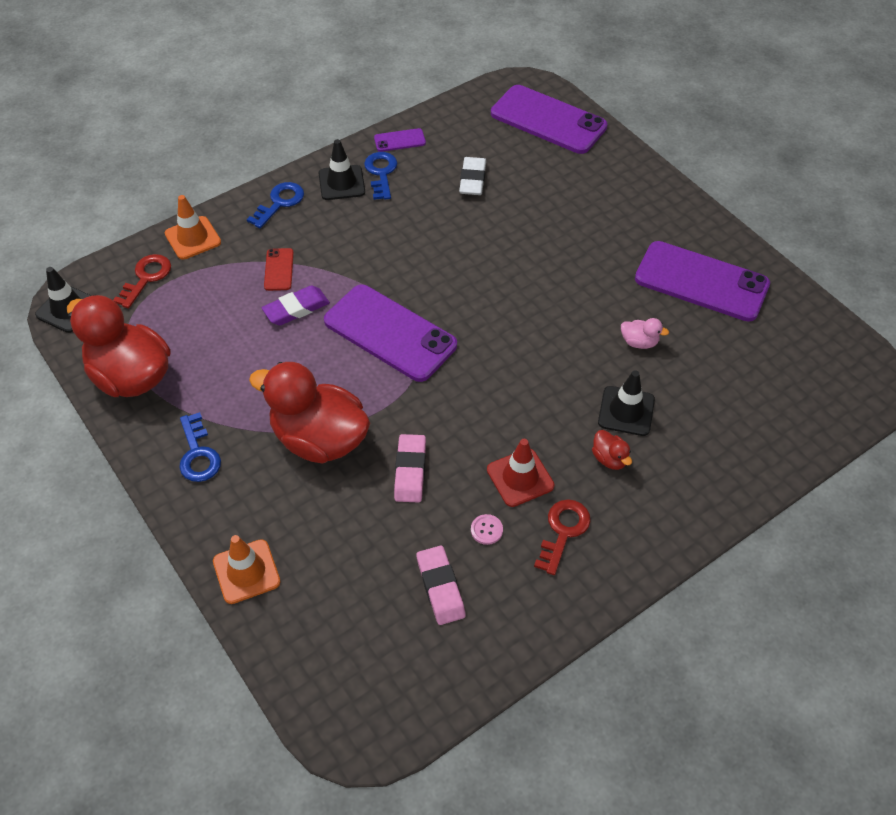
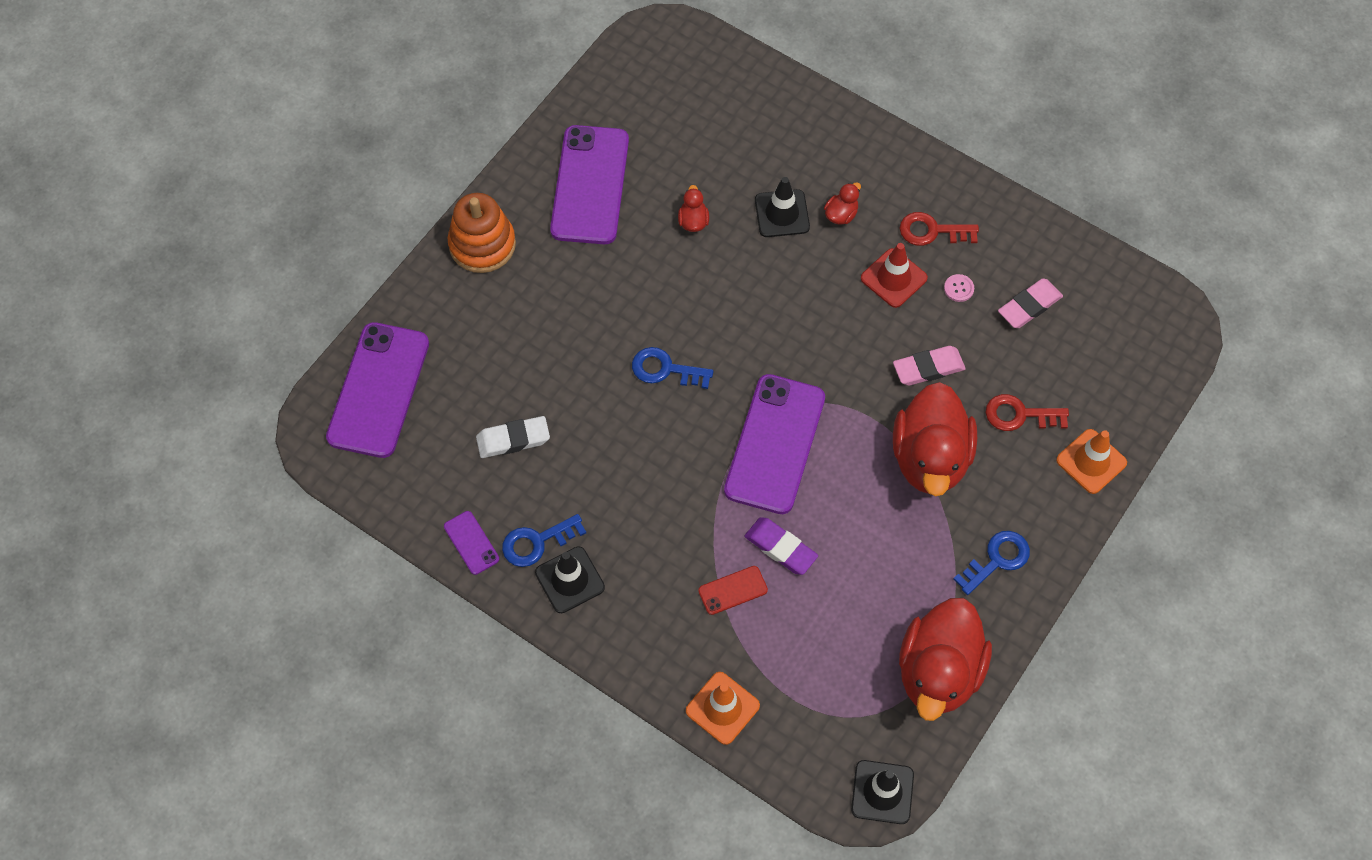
camera: 110 degrees left, 10 degrees up
red key [113,254,171,309] -> red key moved to [985,394,1069,431]
blue key [247,182,304,228] -> blue key moved to [632,347,713,389]
pink duck [621,318,669,349] -> red duck [678,185,709,232]
none -> orange stacking toy [448,193,516,273]

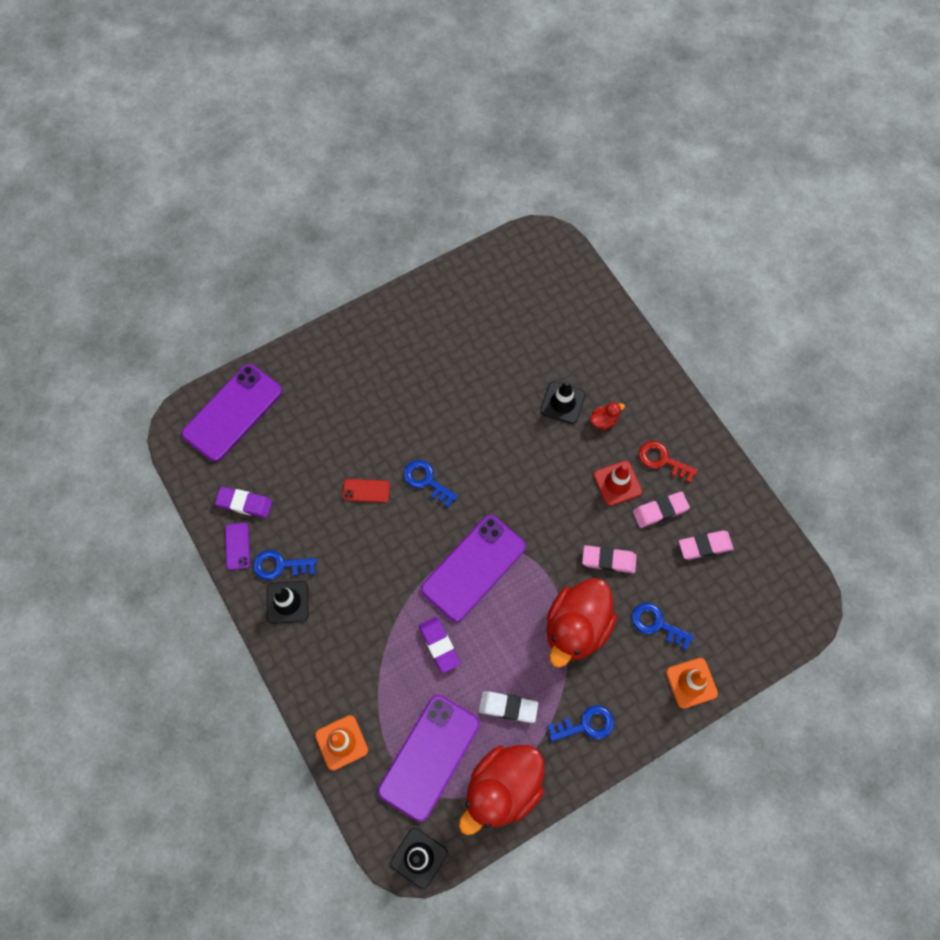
camera: 25 degrees right, 5 degrees up
orange stacking toy [448,193,516,273] -> none
white eraser [476,416,550,458] -> white eraser moved to [479,691,538,723]
purple phone [550,125,629,244] -> purple phone moved to [378,695,480,822]
red duck [678,185,709,232] -> none
red phone [698,566,768,615] -> red phone moved to [343,479,390,503]
pink button [944,274,974,302] -> pink eraser [633,492,690,528]
red key [985,394,1069,431] -> blue key [632,603,694,650]
none -> purple eraser [215,487,272,518]

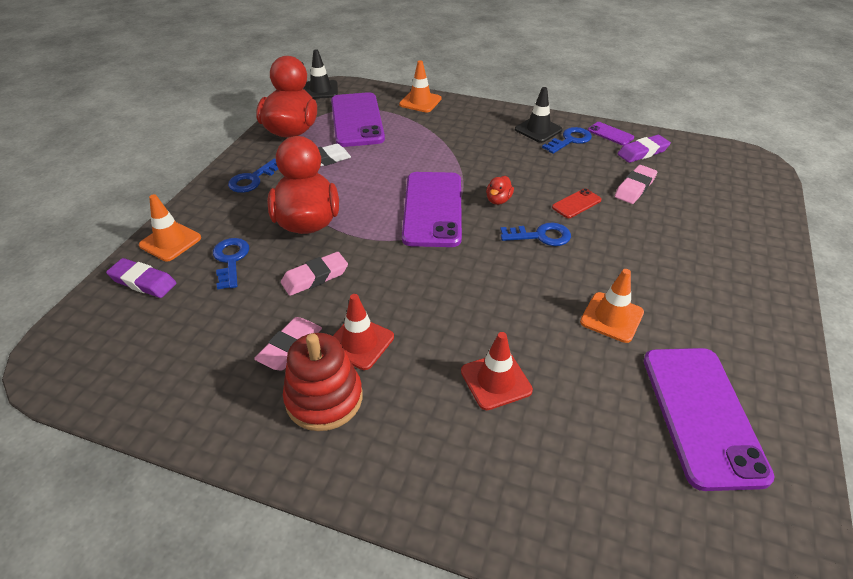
camera: 140 degrees right, 25 degrees down
purple phone [182,364,282,462] -> purple phone moved to [644,348,775,491]
purple eraser [419,617,460,673] -> purple eraser moved to [106,258,176,298]
black traffic cone [541,381,585,424] -> red traffic cone [461,332,533,410]
red duck [590,402,625,430] -> red duck moved to [486,176,514,205]
blue key [632,603,694,650] -> blue key turned 90 degrees counterclockwise [213,238,249,290]
red key [639,441,698,483] -> red stacking toy [283,333,363,431]
pink eraser [679,530,733,560] -> pink eraser moved to [615,165,657,204]
none -> orange traffic cone [580,269,644,343]

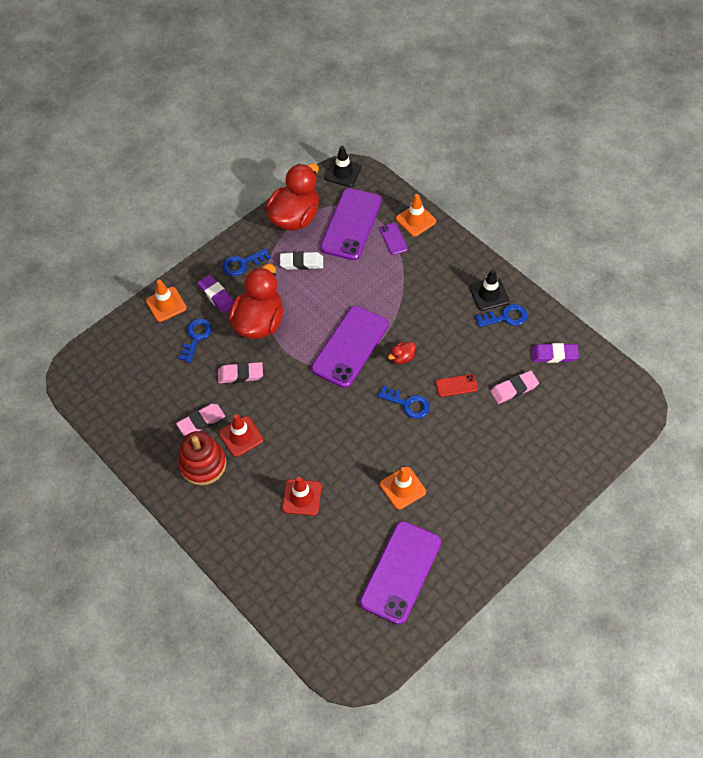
camera: 30 degrees right, 15 degrees up
purple eraser [106,258,176,298] -> purple eraser moved to [198,275,234,314]
purple phone [588,122,634,146] -> purple phone moved to [379,223,408,255]

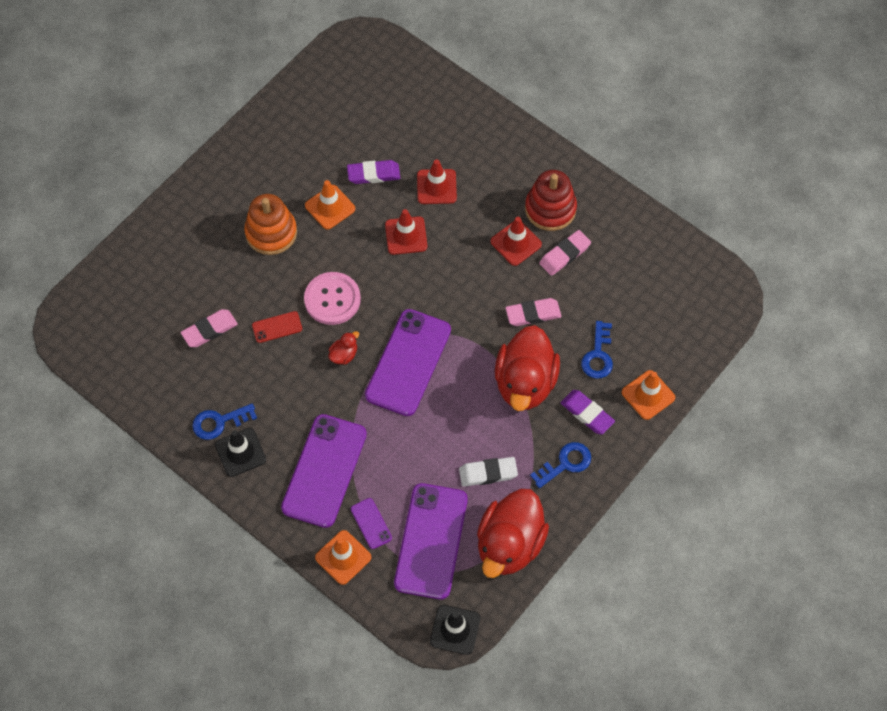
camera: 170 degrees right, 5 degrees up
purple phone [360,521,441,625] -> purple phone moved to [281,414,367,528]
blue key [378,386,430,419] -> pink button [304,272,361,325]
purple eraser [531,343,579,363] -> purple eraser moved to [347,160,400,184]
none -> orange stacking toy [244,194,297,255]
none -> red traffic cone [385,209,427,255]

